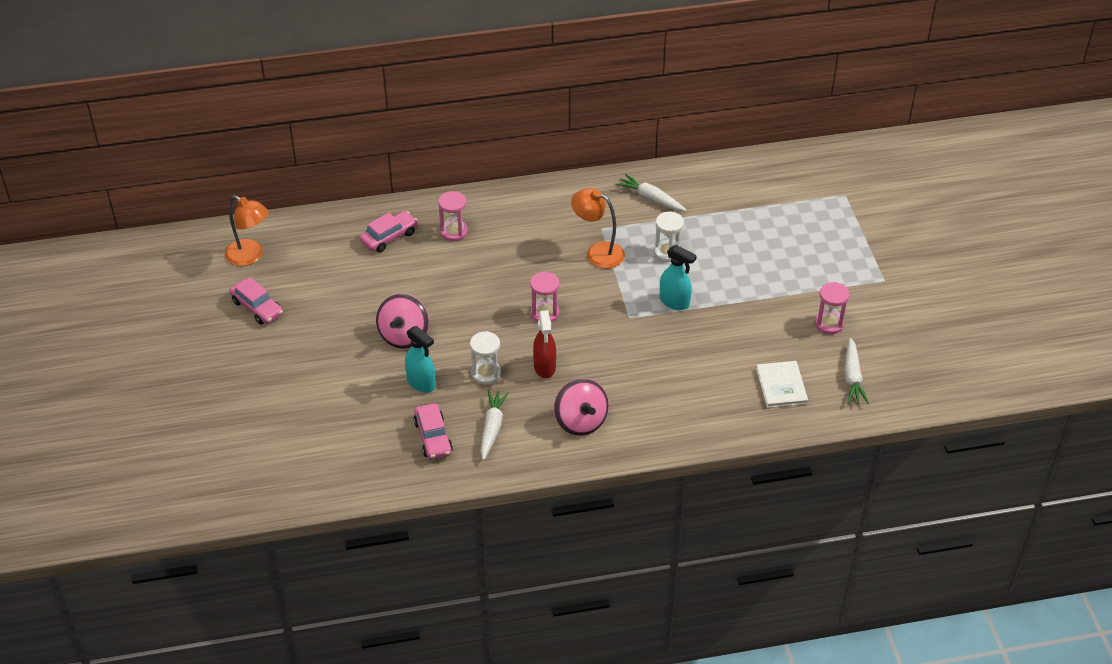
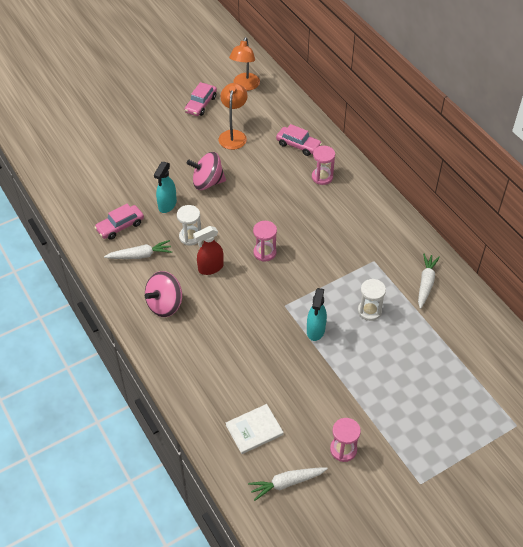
camera: 70 degrees right, 5 degrees up
orange lamp [571,188,625,268] -> orange lamp moved to [219,83,247,150]

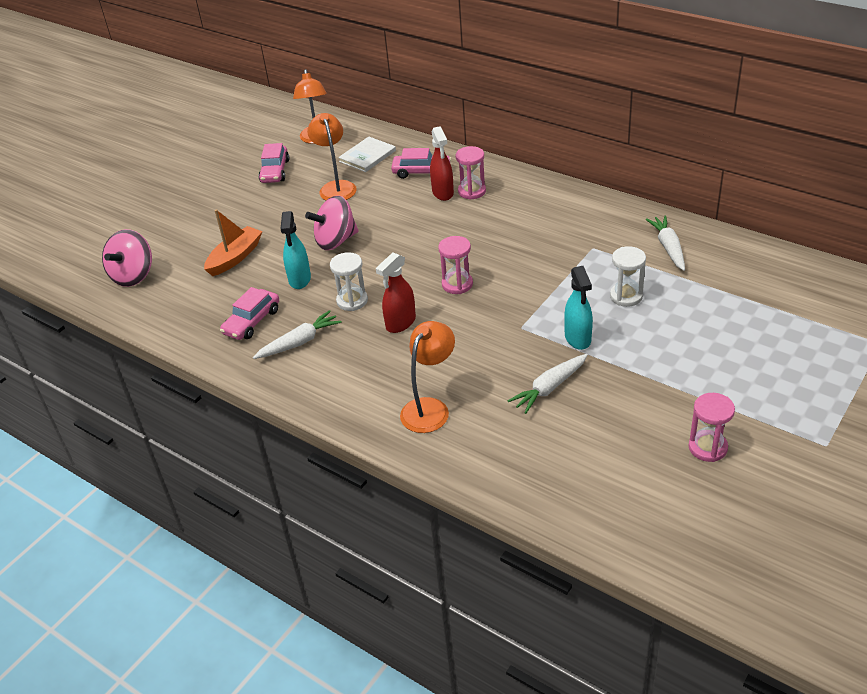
camera: 20 degrees left, 10 degrees down
pink spinning top [145,271,182,317] -> pink spinning top moved to [102,229,152,287]
white book [226,404,284,454] -> white book moved to [338,137,396,172]
white carrot [248,468,328,501] -> white carrot moved to [508,354,588,414]
none -> orange boat [204,209,263,276]
none -> orange lamp [400,321,455,433]
none -> red spray bottle [430,126,454,201]

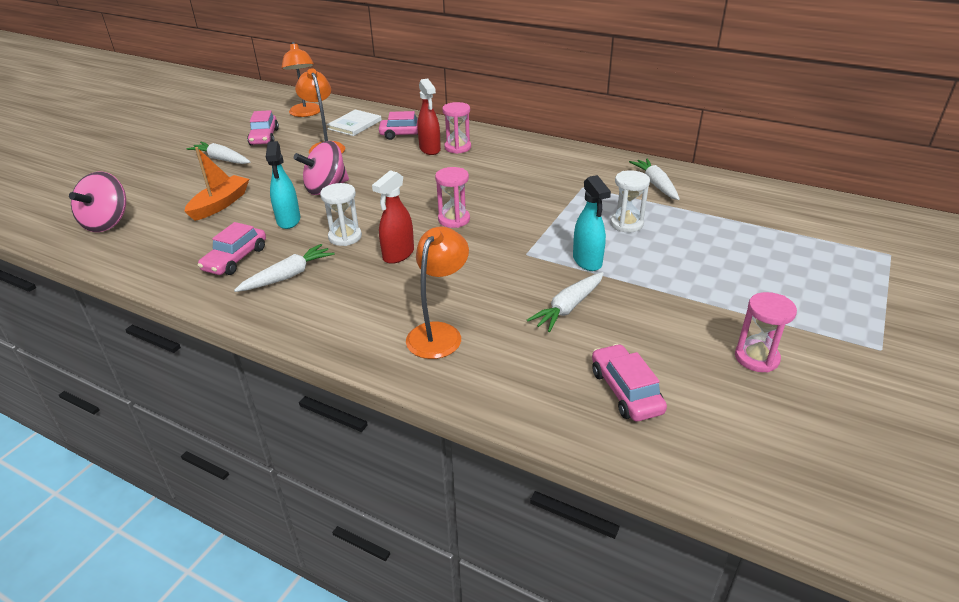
camera: 10 degrees left, 5 degrees down
none -> white carrot [187,142,250,164]
none -> pink car [592,344,667,421]

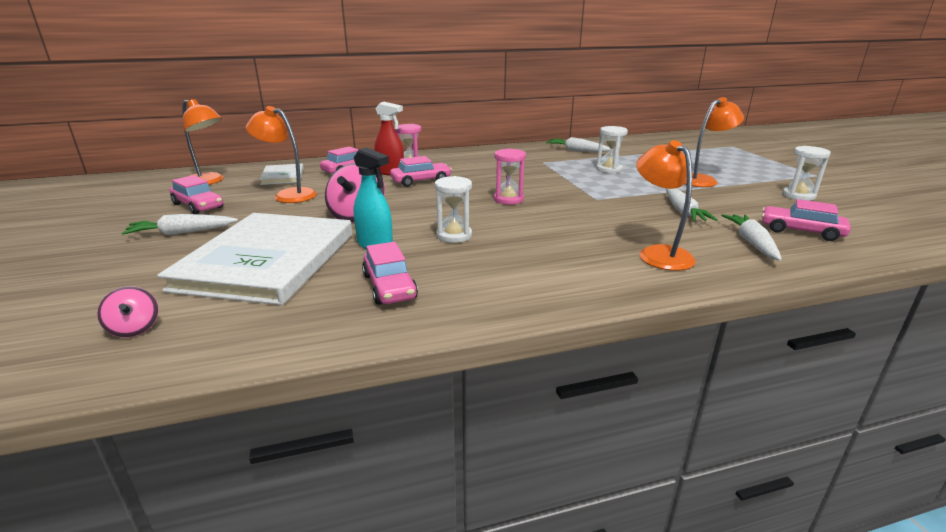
camera: 45 degrees left, 10 degrees down
pink spinning top [69,172,126,232] -> pink spinning top [97,286,159,337], size x0.54
orange boat [184,147,249,221] -> white book [157,213,352,305]
white carrot [234,244,334,292] -> white carrot moved to [721,214,782,261]
red spray bottle [372,170,414,264] -> none
turquoise spray bottle [573,175,611,271] -> none
pink hourglass [735,292,797,372] -> white hourglass [782,146,831,201]
none -> pink car [390,156,452,187]
none -> orange lamp [684,97,744,187]

